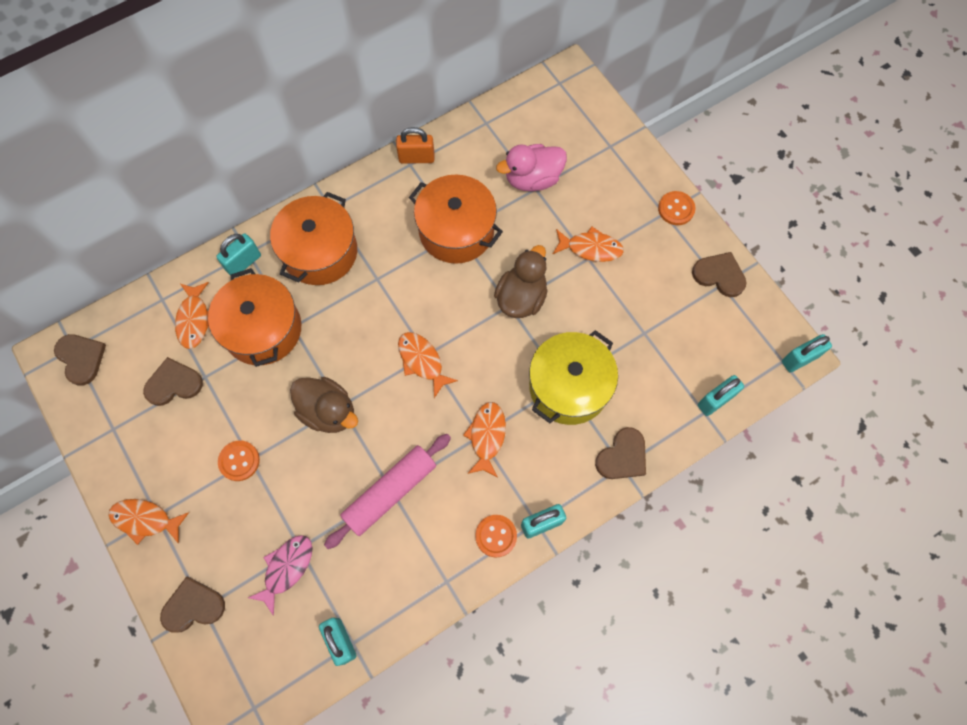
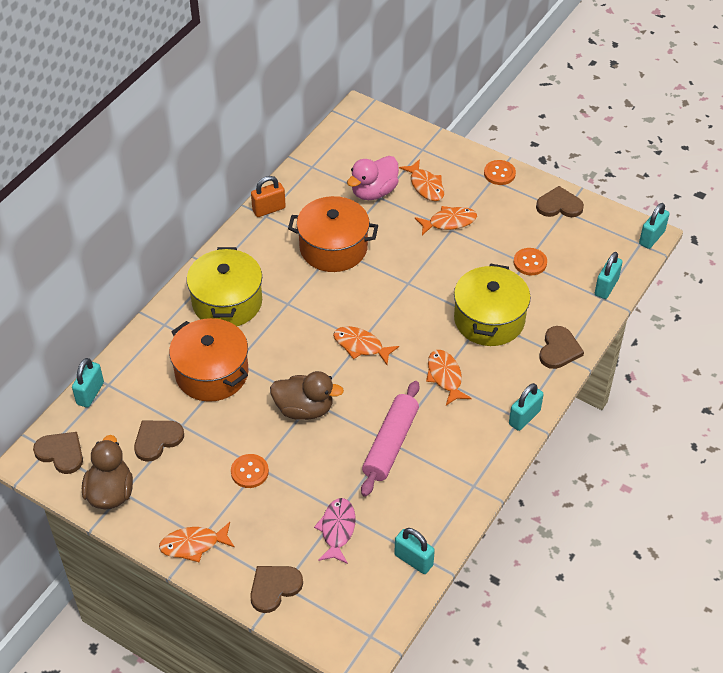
camera: 25 degrees left, 20 degrees down
orange fish [175,282,209,349] -> orange fish moved to [399,159,444,201]
turquoise padlock [216,233,261,276] -> turquoise padlock moved to [72,358,104,408]
orange pot [270,192,357,285] -> yellow pot [187,247,262,326]
orange button [475,515,517,557] -> orange button moved to [513,248,547,275]
brown duck [494,245,548,318] -> brown duck moved to [82,435,133,509]

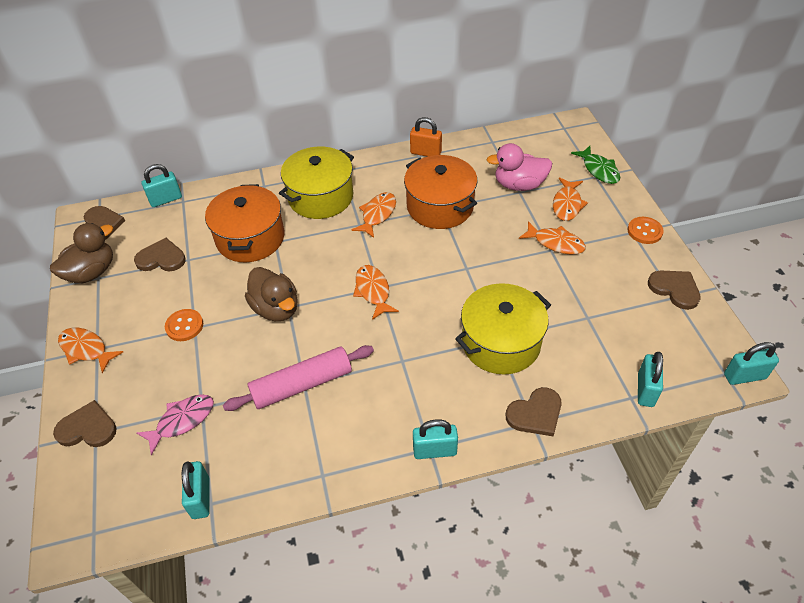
camera: 45 degrees right, 0 degrees up
orange fish [426,350,472,405] -> orange fish moved to [352,192,396,238]
orange button [513,248,547,275] -> none
turquoise padlock [595,252,623,299] -> turquoise padlock turned 60 degrees counterclockwise [638,352,663,407]
none -> green fish [571,146,620,184]

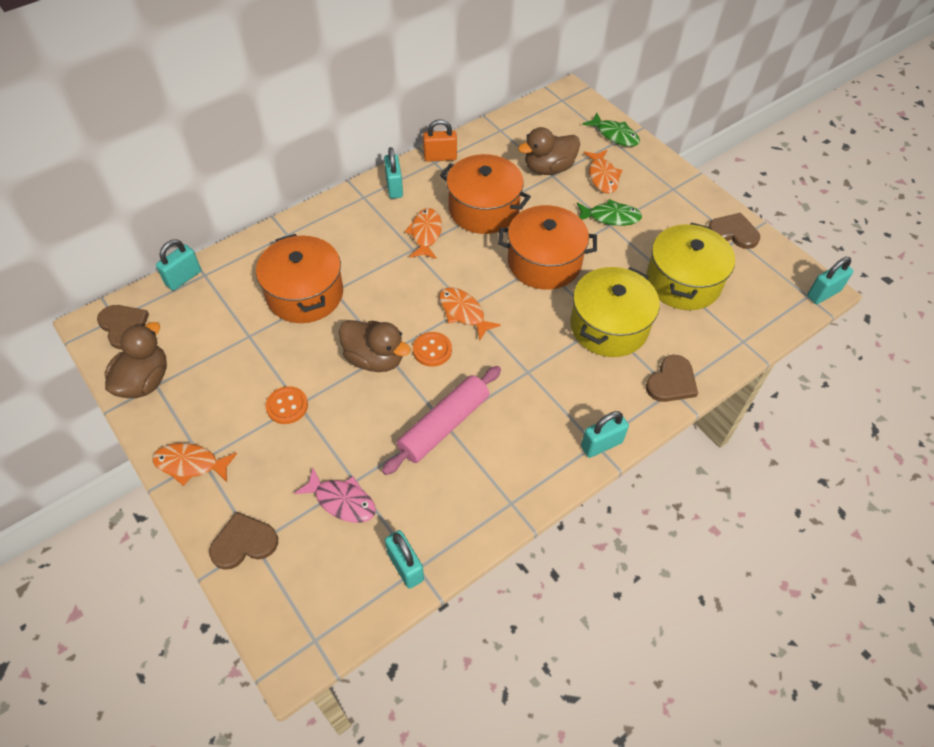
camera: 25 degrees left, 5 degrees up
brown heart [134,238,186,272] -> none
pink fish [137,394,214,455] -> pink fish turned 90 degrees clockwise [294,468,376,523]
yellow pot [279,146,354,219] -> yellow pot moved to [646,222,735,310]
pink duck [487,143,552,191] -> brown duck [518,127,580,175]
orange fish [519,221,586,255] -> green fish [577,199,642,226]
orange button [627,217,664,244] -> orange button moved to [413,332,452,367]
turquoise padlock [638,352,663,407] -> turquoise padlock moved to [384,147,403,199]
none -> orange pot [498,205,597,290]

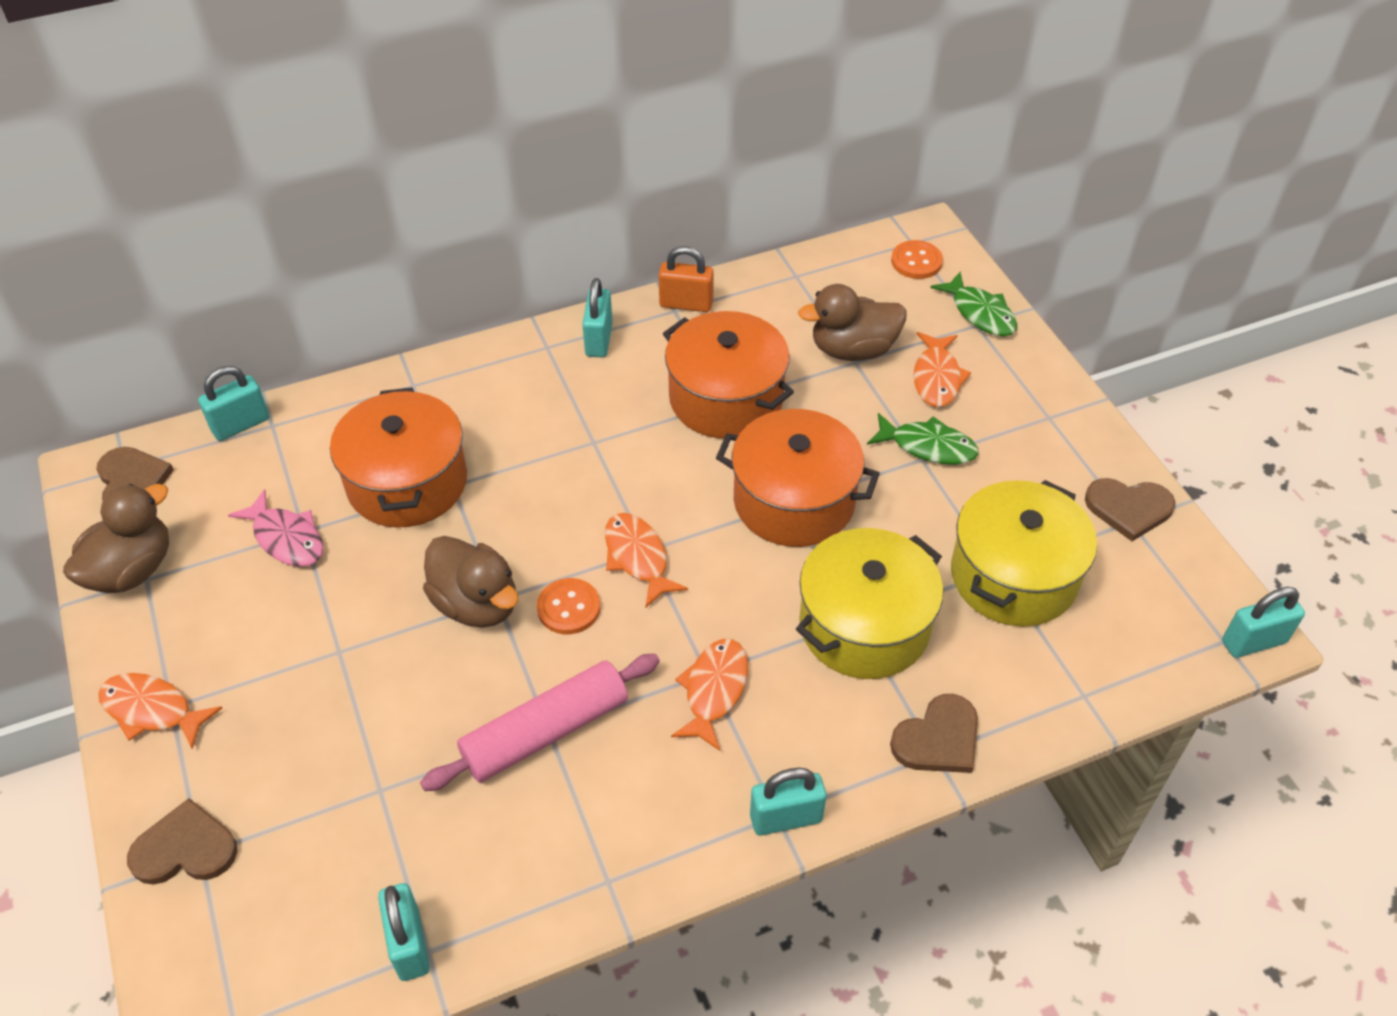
camera: 15 degrees right, 5 degrees down
orange button [266,386,308,424] -> orange button moved to [891,240,943,279]
pink fish [294,468,376,523] -> pink fish moved to [228,489,324,567]
orange fish [404,208,442,259] -> orange fish moved to [671,639,748,751]
brown heart [708,213,760,249] -> brown heart turned 150 degrees clockwise [1085,478,1175,541]

